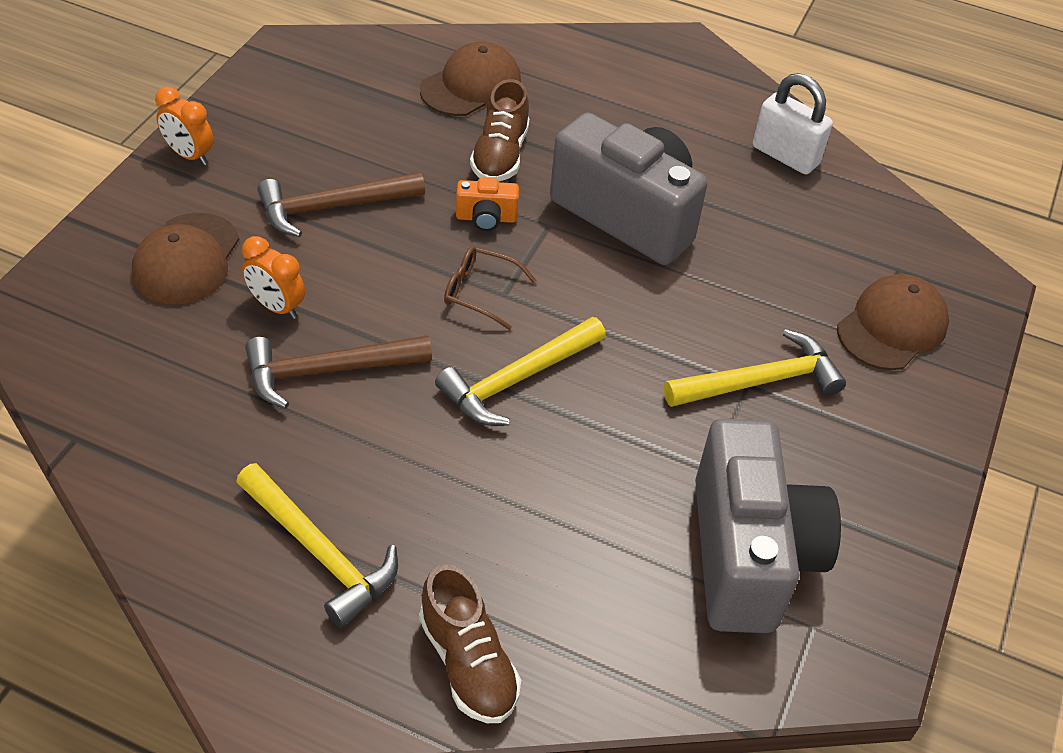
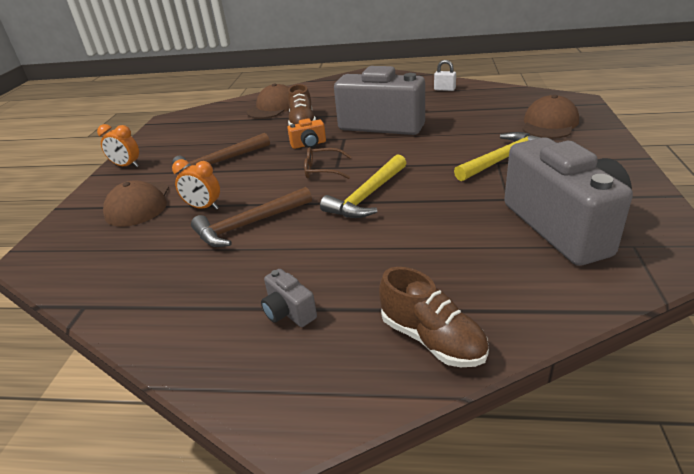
camera: 10 degrees left, 15 degrees down
yellow hammer [236,463,398,628] -> grey camera [261,269,317,327]
white padlock [753,73,833,174] -> white padlock [434,60,456,91], size x0.58

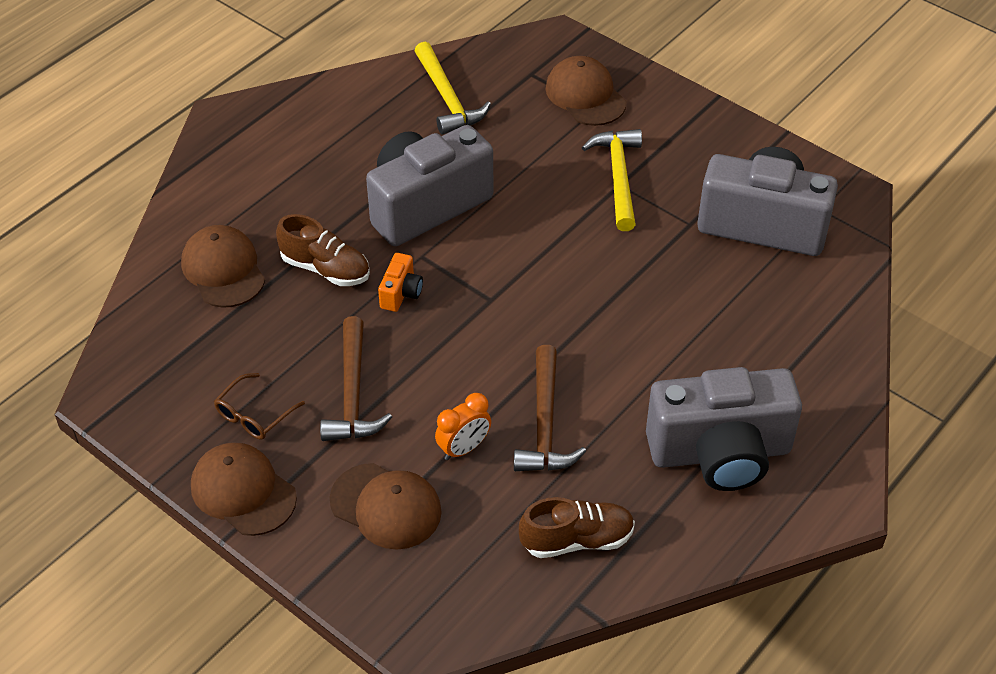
camera: 60 degrees left, 15 degrees up
orange clock [97,124,139,167] -> brown cap [191,442,297,536]
grey camera [261,269,317,327] -> grey camera [646,367,802,491], size x2.46
brown glasses [304,147,351,179] -> brown glasses moved to [214,373,305,440]
yellow hammer [320,154,406,218] -> yellow hammer moved to [415,42,491,135]
brown shoe [379,267,489,367] -> brown shoe moved to [519,497,635,558]
white padlock [434,60,456,91] -> none

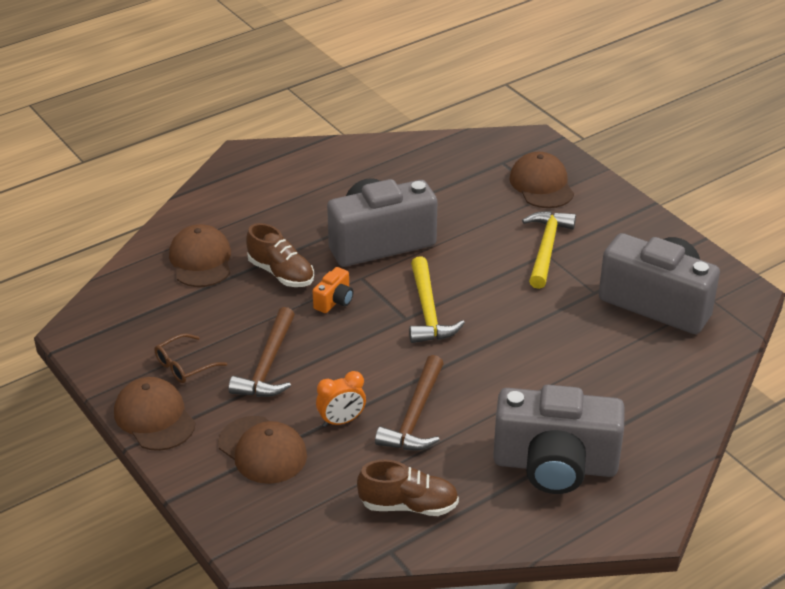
camera: 15 degrees right, 10 degrees down
yellow hammer [415,42,491,135] -> yellow hammer moved to [409,256,465,343]

